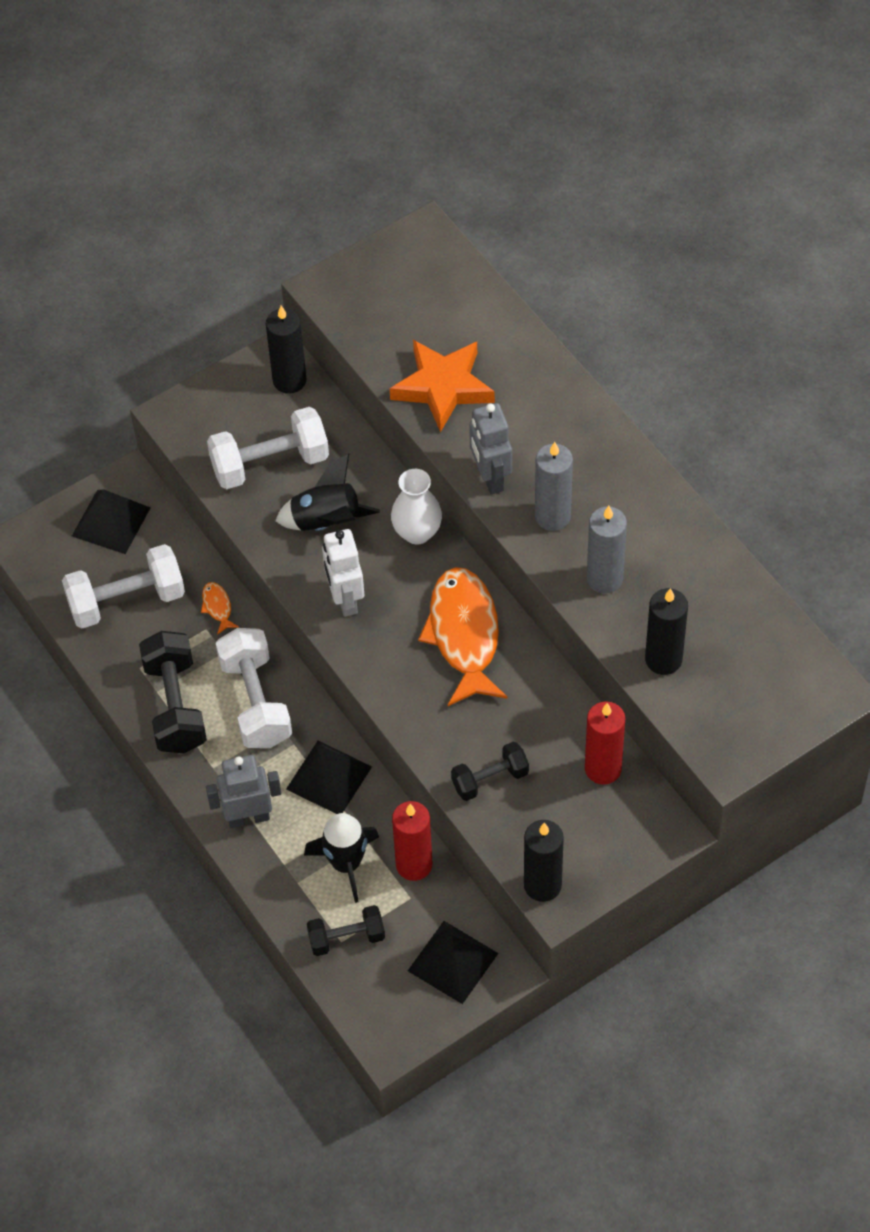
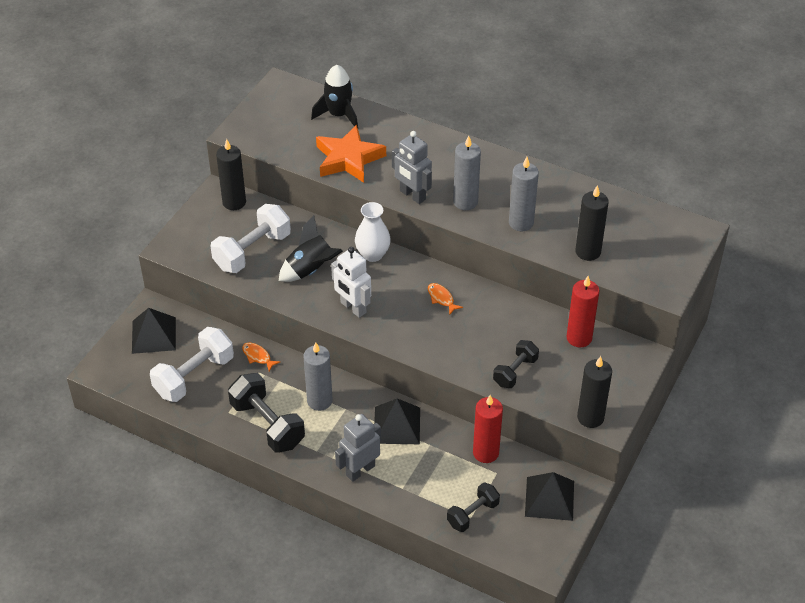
camera: 30 degrees left, 10 degrees down
white dumbbell [216,628,292,748] -> grey candle [303,342,333,411]
black rocket [304,813,379,903] -> black rocket moved to [311,65,358,128]
orange fish [418,567,508,706] -> orange fish [428,283,463,314], size x0.40

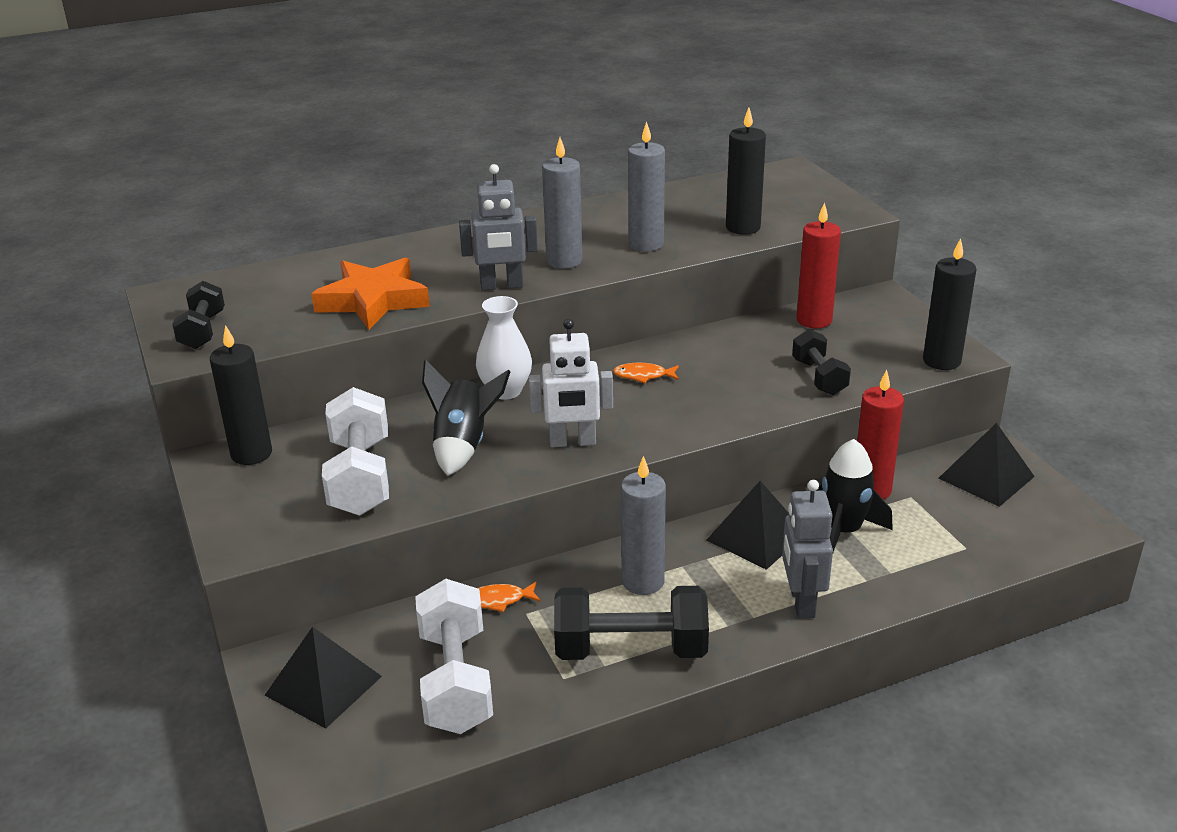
camera: 50 degrees left, 15 degrees down
black rocket [311,65,358,128] -> black rocket moved to [816,439,893,552]
black dumbbell [447,482,500,532] -> black dumbbell moved to [172,281,225,349]

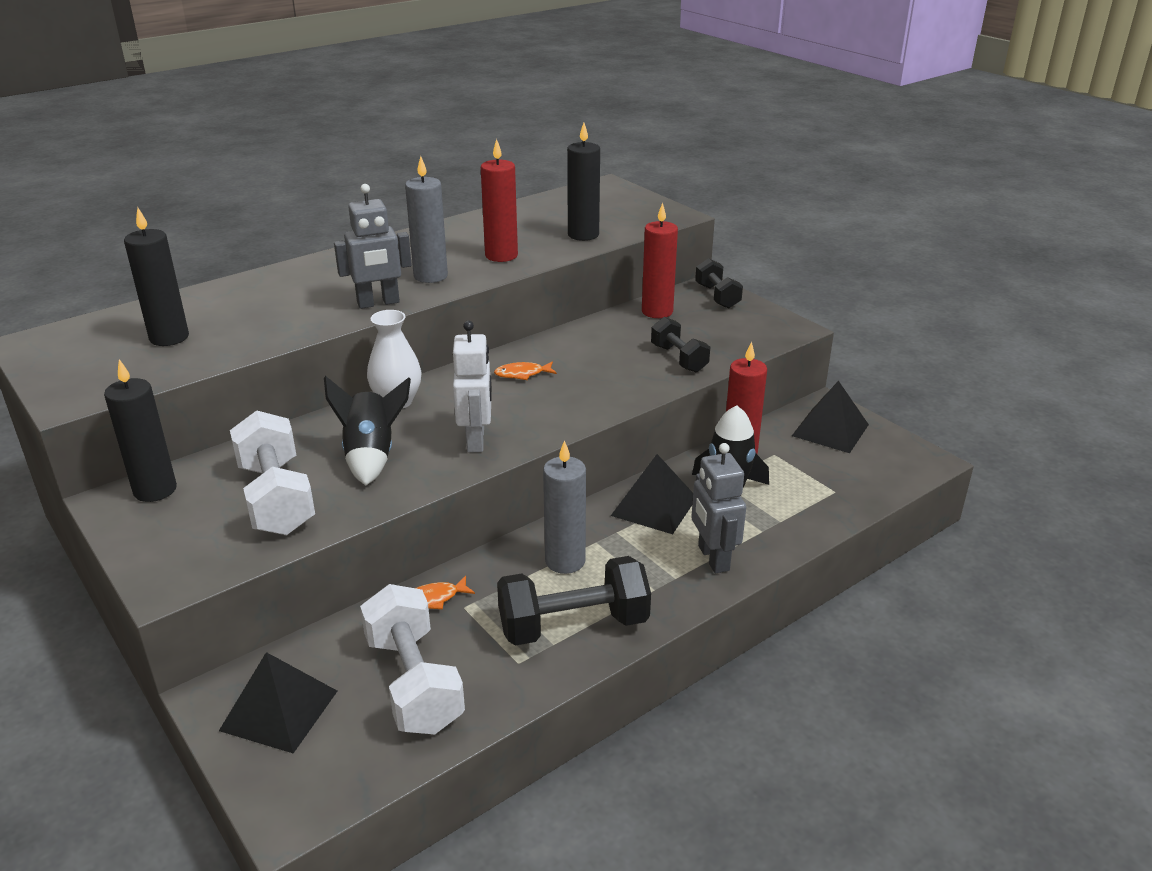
camera: 15 degrees left, 0 degrees up
black dumbbell [172,281,225,349] -> black dumbbell moved to [695,258,743,309]
orange star [311,258,430,330] -> none
white robot [529,319,613,447] -> white robot turned 75 degrees counterclockwise [453,321,492,452]
grey candle [628,121,665,251] -> red candle [481,139,518,262]
black candle [923,238,977,370] -> black candle moved to [124,208,189,346]

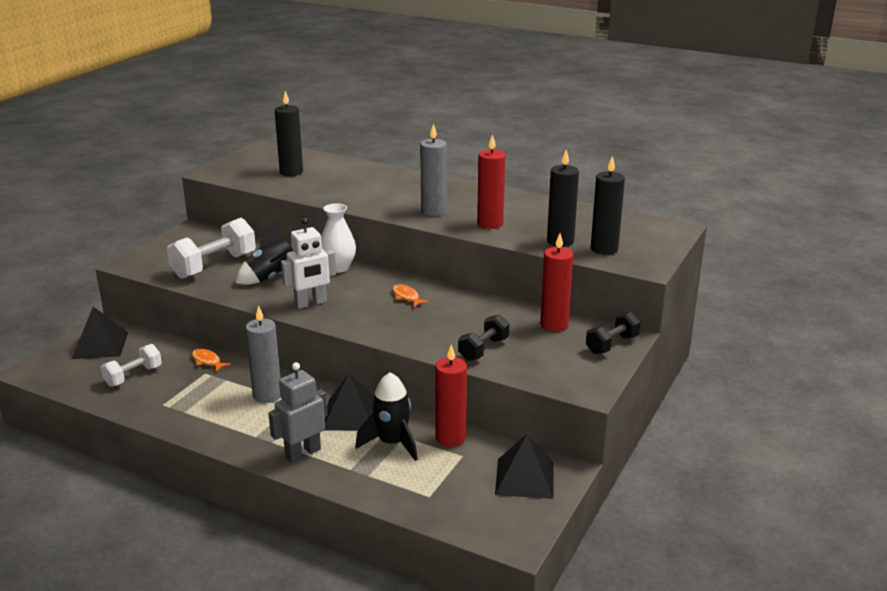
camera: 65 degrees right, 5 degrees down
black candle [104,359,177,502] -> black candle moved to [591,156,625,255]
grey robot [334,184,412,309] -> none
white dumbbell [360,584,465,734] -> white dumbbell [101,344,162,387], size x0.60
black dumbbell [497,556,651,646] -> none

